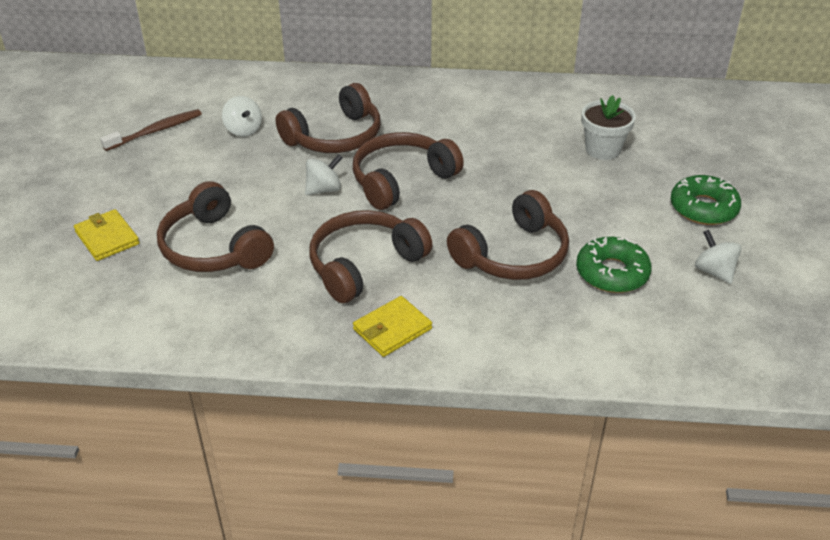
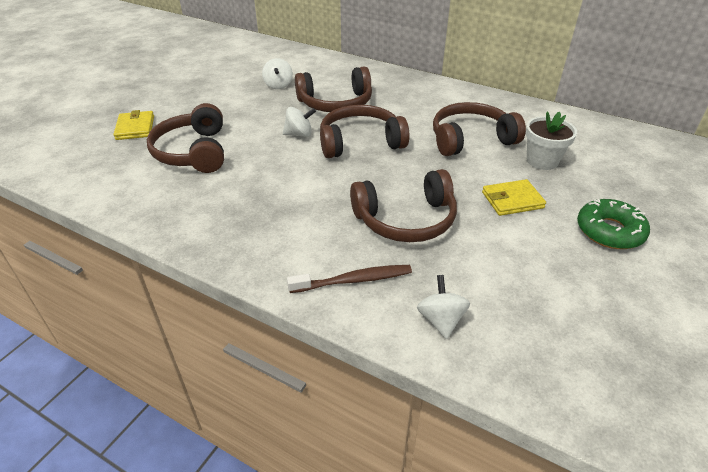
camera: 25 degrees right, 0 degrees up
brown toothbrush [100,109,202,151] -> brown toothbrush moved to [287,265,412,293]
brown headphones [309,210,432,303] -> brown headphones moved to [433,102,526,156]
yellow wallet [353,296,432,357] -> yellow wallet moved to [482,179,546,216]
green donut [576,237,652,293] -> none
white spinning top [695,230,742,284] -> white spinning top moved to [417,275,470,339]

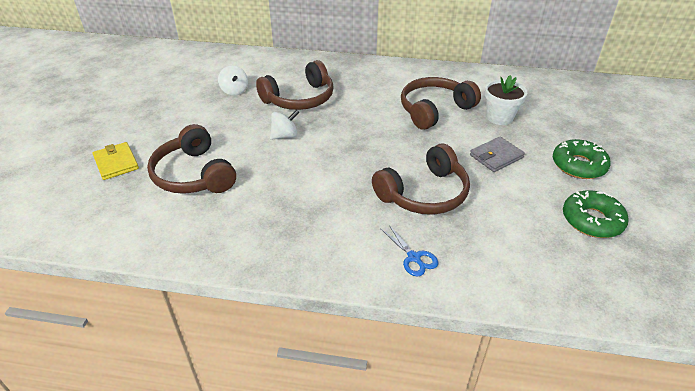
camera: 20 degrees left, 0 degrees up
brown toothbrush [287,265,412,293] -> blue scissors [381,225,438,277]
brown headphones [320,105,410,158] -> none
white spinning top [417,275,470,339] -> none
yellow wallet [482,179,546,216] -> grey wallet [470,137,525,172]
none -> green donut [563,190,629,238]

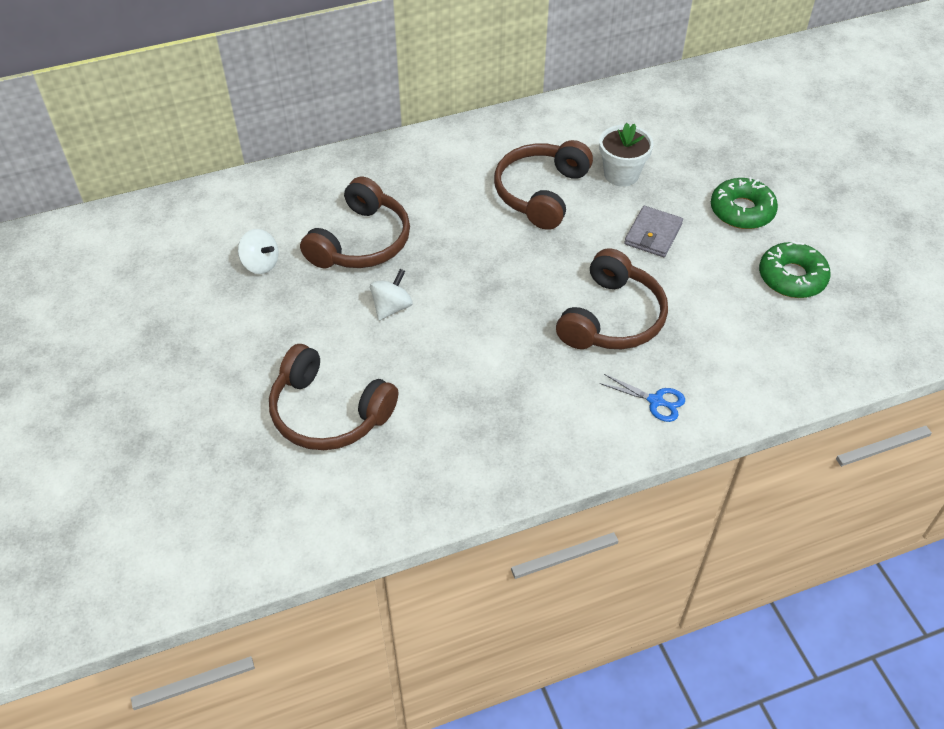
camera: 30 degrees left, 10 degrees up
yellow wallet [92,142,139,180] -> none

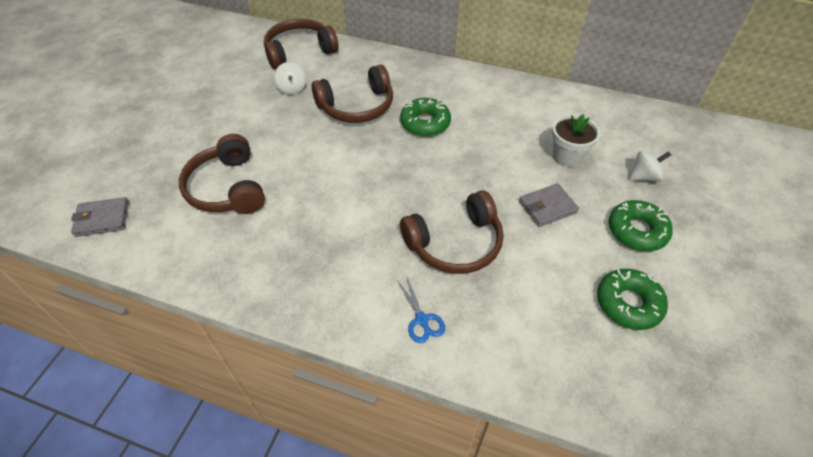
camera: 40 degrees right, 0 degrees up
white spinning top [370,269,413,321] -> white spinning top moved to [630,151,671,182]
brown headphones [494,140,593,230] -> brown headphones moved to [264,19,339,69]
none -> grey wallet [71,197,129,237]
none -> green donut [400,98,451,137]

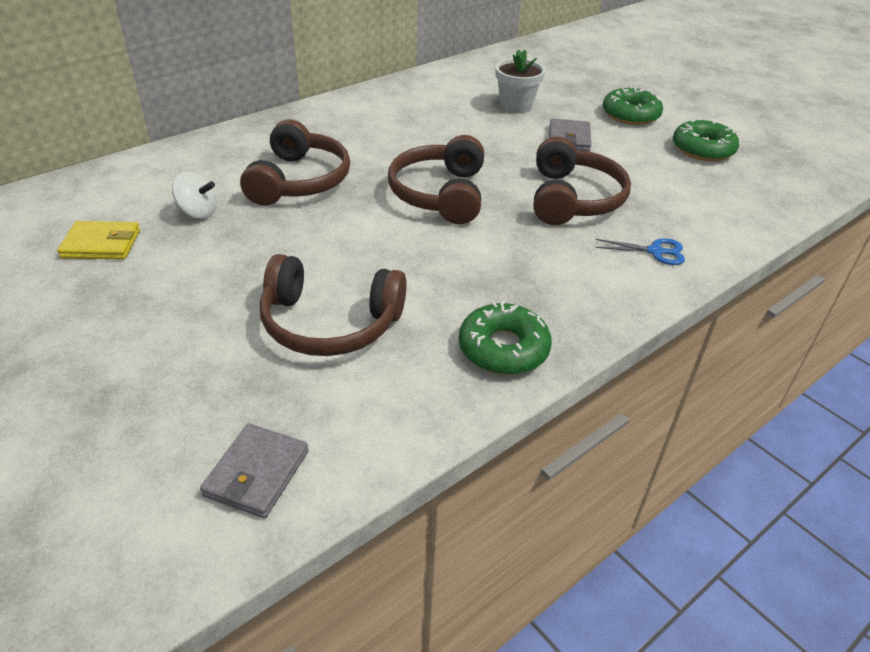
camera: 60 degrees left, 10 degrees down
brown headphones [264,19,339,69] -> brown headphones moved to [388,135,484,224]
green donut [400,98,451,137] -> green donut moved to [459,301,552,375]
white spinning top [630,151,671,182] -> none
none -> yellow wallet [57,221,140,260]

